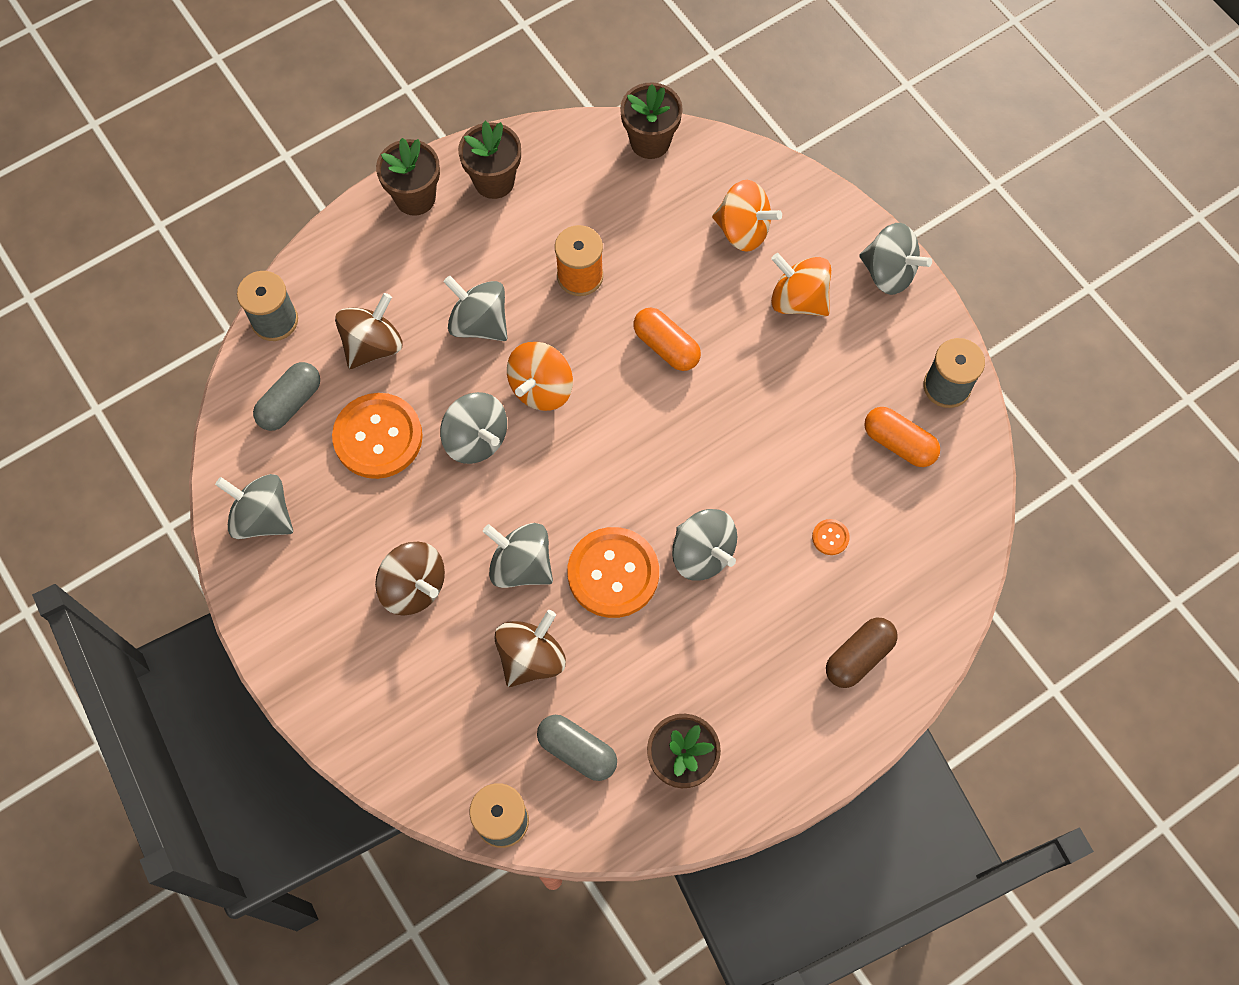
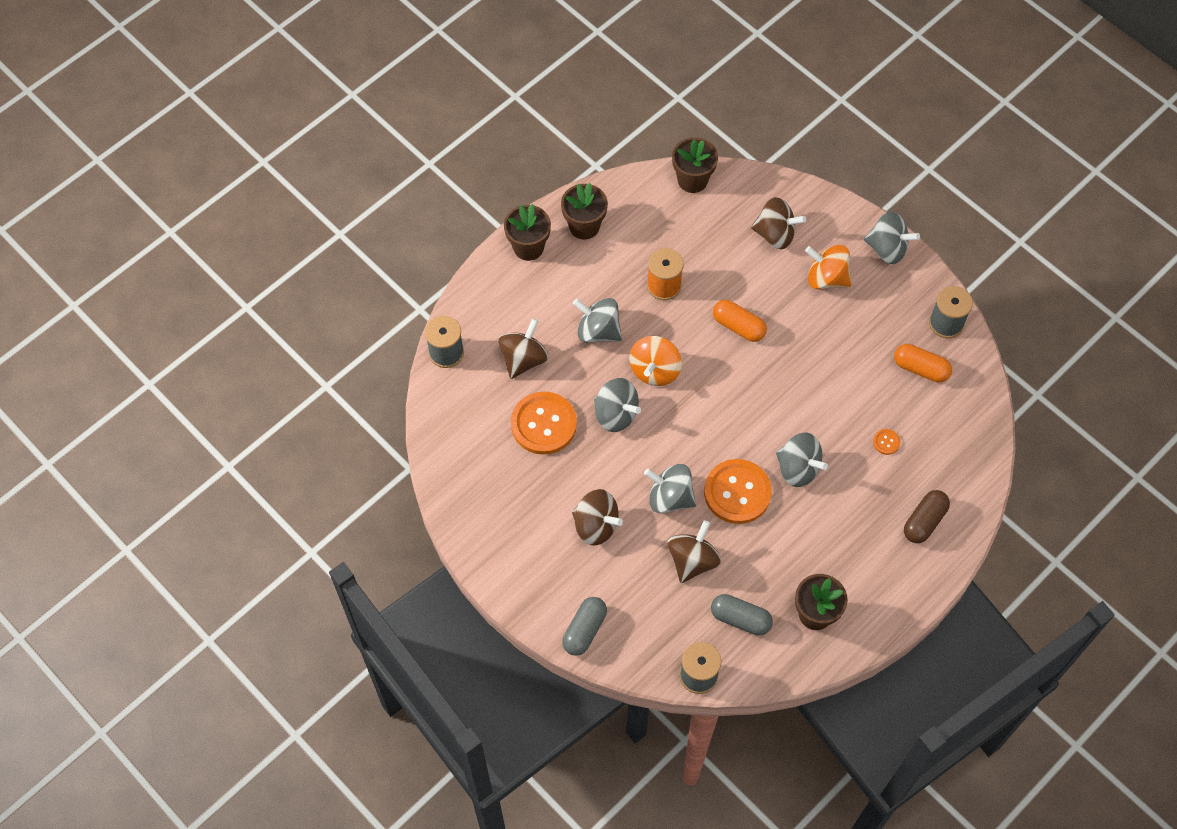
camera: 10 degrees left, 5 degrees down
grey spinning top [215,474,293,539] -> none
grey capsule [253,362,320,431] -> grey capsule moved to [562,597,607,656]
orange spinning top [712,180,782,252] -> brown spinning top [751,197,806,249]

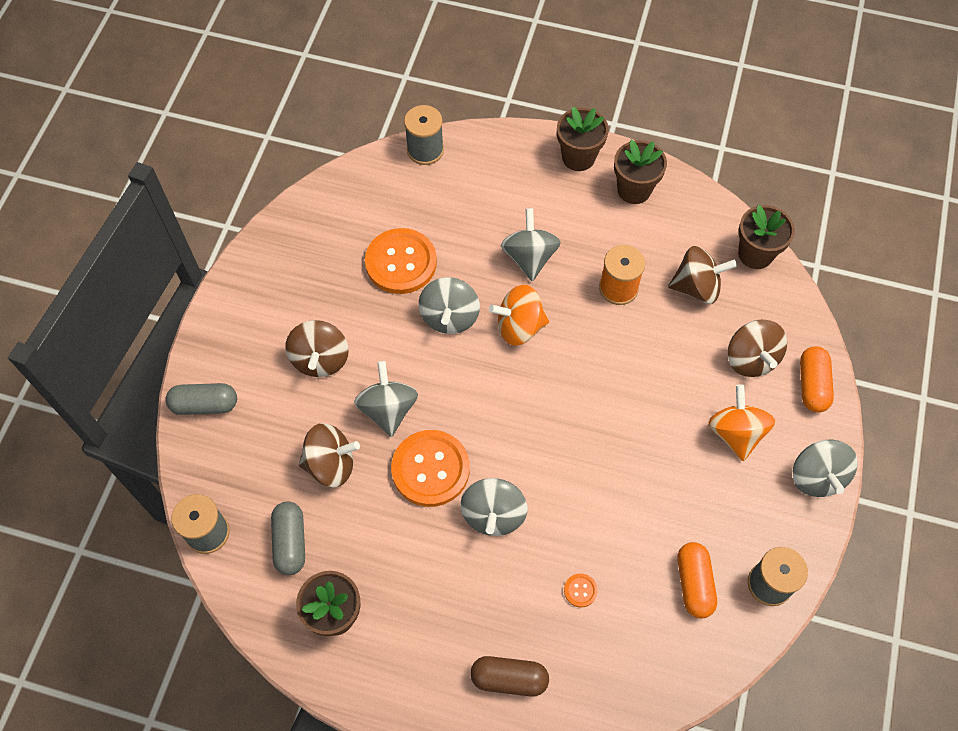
camera: 60 degrees right, 0 degrees up
brown spinning top [498,318,549,379] -> brown spinning top moved to [668,246,737,304]
orange capsule [713,300,767,342] -> orange capsule moved to [800,346,834,413]

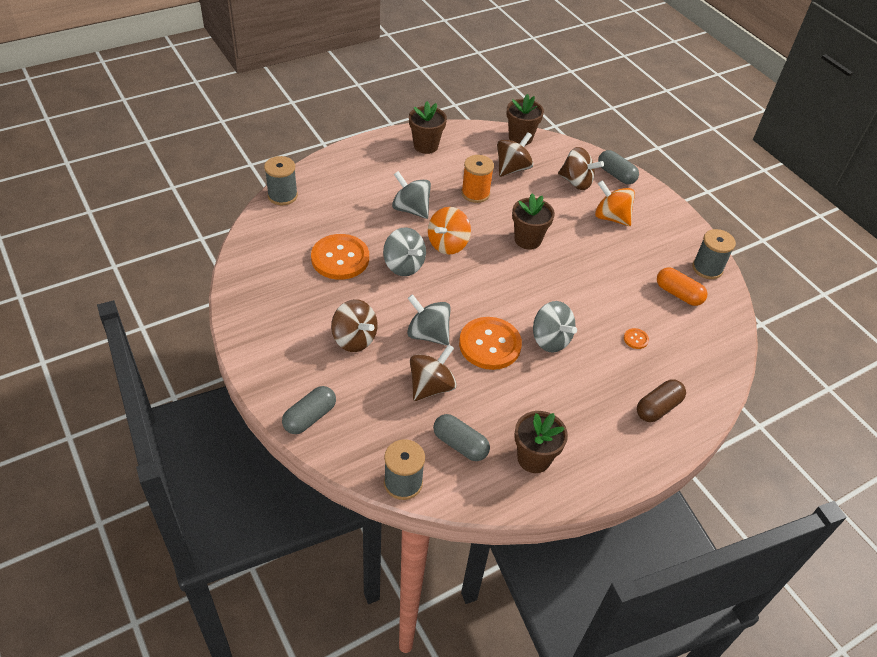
camera: 50 degrees left, 15 degrees down
brown flower pot [557,107,609,171] -> brown flower pot moved to [512,193,555,250]
grey spinning top [793,440,857,497] -> none
orange capsule [800,346,834,413] -> grey capsule [598,150,639,184]

